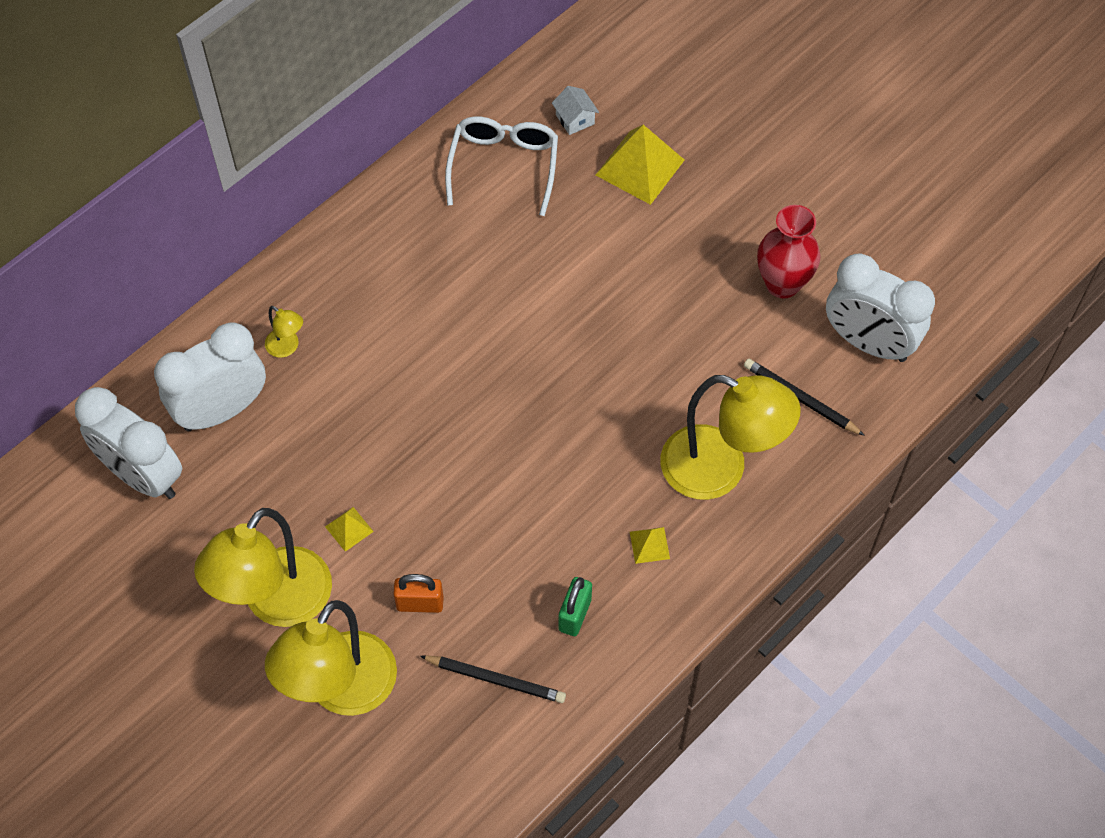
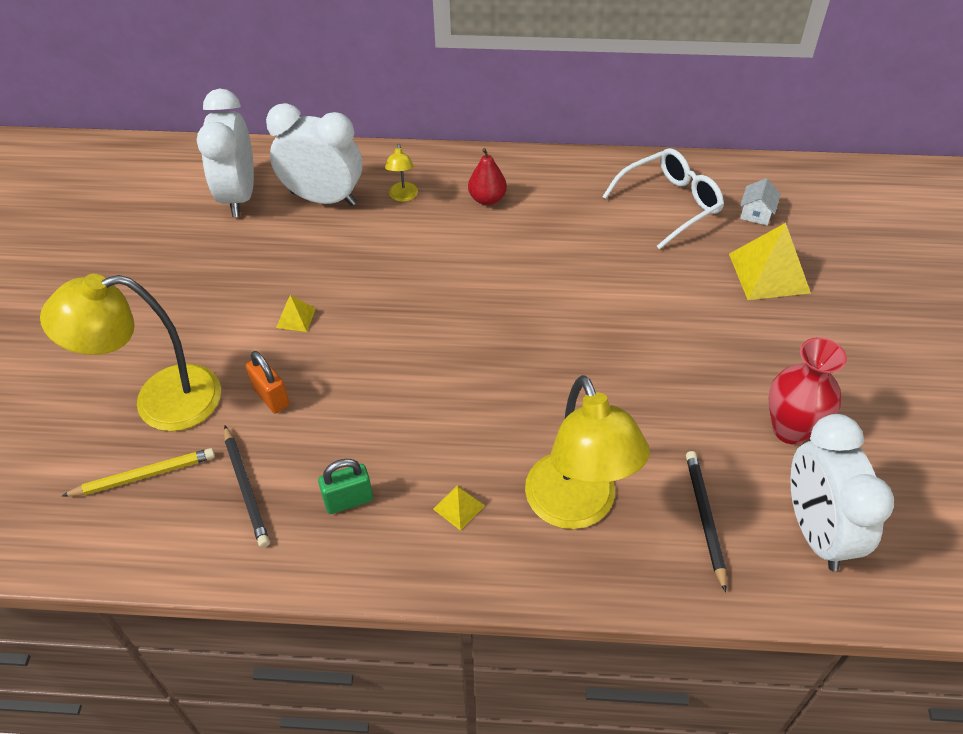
camera: 50 degrees right, 10 degrees down
yellow lamp [194,508,332,627] -> none
none -> yellow pencil [62,448,215,497]
none -> red pear [468,148,507,205]

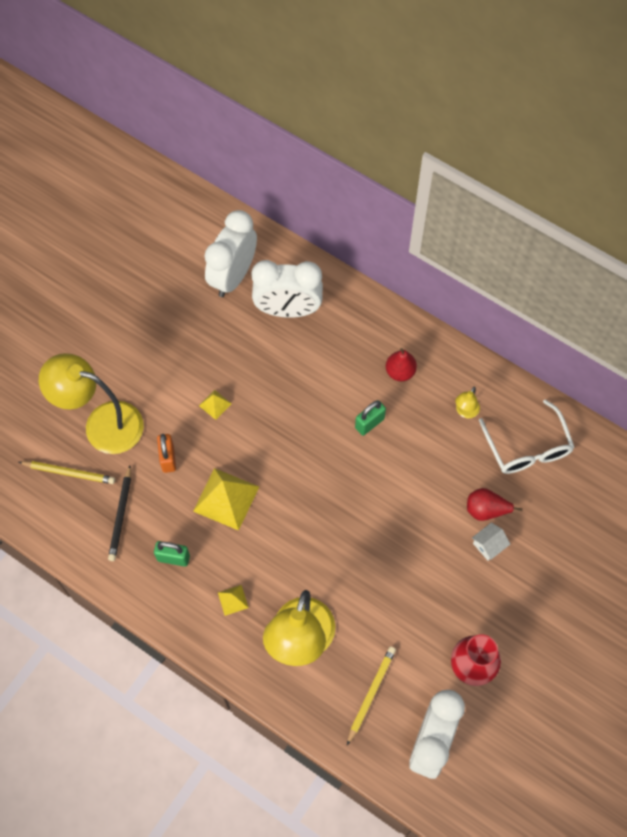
camera: 30 degrees right, 15 degrees up
white clock [266,103,362,206] -> white clock turned 135 degrees clockwise [251,260,323,318]
yellow lamp [385,144,418,202] -> yellow lamp moved to [455,387,480,418]
white glasses [602,148,724,249] -> white glasses turned 75 degrees clockwise [479,399,574,474]
black pencil [686,451,727,593] -> yellow pencil [347,646,396,745]
yellow pyramid [729,223,811,300] -> yellow pyramid moved to [193,468,259,531]
white house [740,178,781,226] -> white house moved to [472,523,510,561]
none -> green padlock [355,400,386,436]
none -> red pear [467,488,522,521]

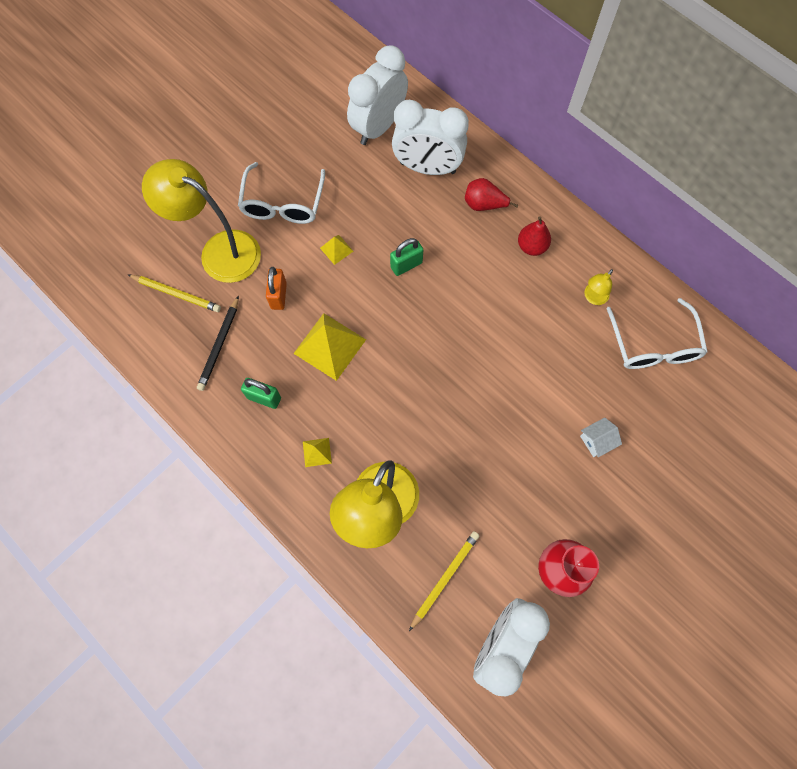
camera: 10 degrees right, 5 degrees up
green padlock [355,400,386,436] -> green padlock moved to [390,238,423,276]
red pear [467,488,522,521] -> red pear moved to [465,178,518,211]
none -> white glasses [238,162,325,224]

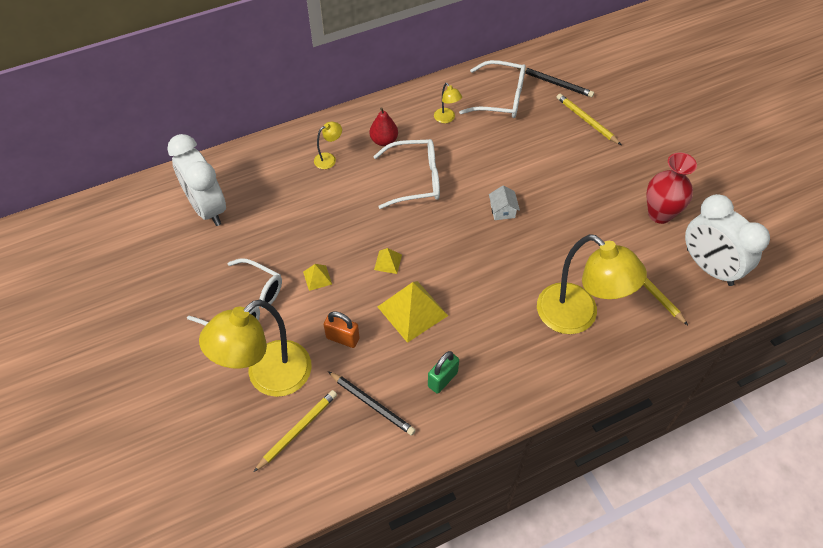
camera: 70 degrees left, 15 degrees down
yellow pyramid [303,438,332,467] -> yellow pyramid moved to [374,248,402,274]
green padlock [390,238,423,276] -> none
white clock [392,100,469,175] -> none
red pear [465,178,518,211] -> yellow lamp [314,122,342,169]
white house [580,417,622,457] -> white house moved to [489,185,520,220]
none -> white glasses [373,139,440,209]
none -> black pencil [517,68,594,97]
none -> yellow pencil [557,94,621,145]

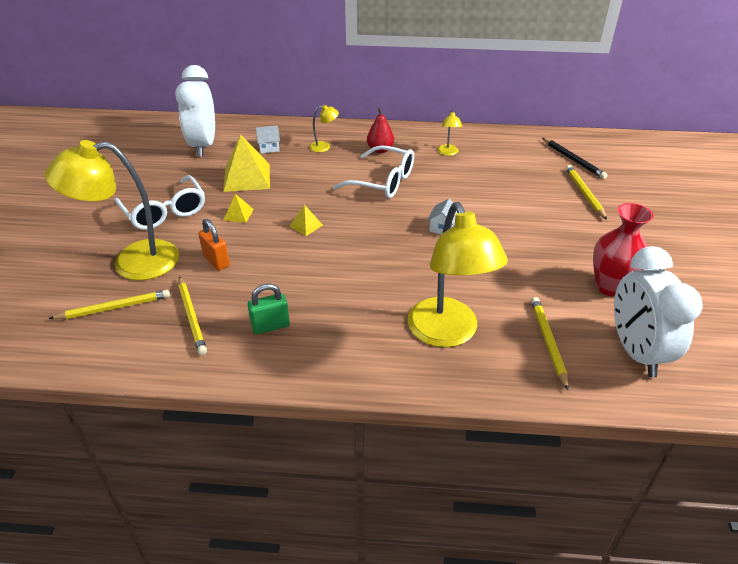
camera: 30 degrees right, 15 degrees down
black pencil [328,371,416,436] -> yellow pencil [178,276,207,355]
yellow pyramid [378,281,448,343] -> yellow pyramid moved to [223,134,270,192]
white glasses [459,60,526,118] -> none
none -> white house [256,125,280,153]

